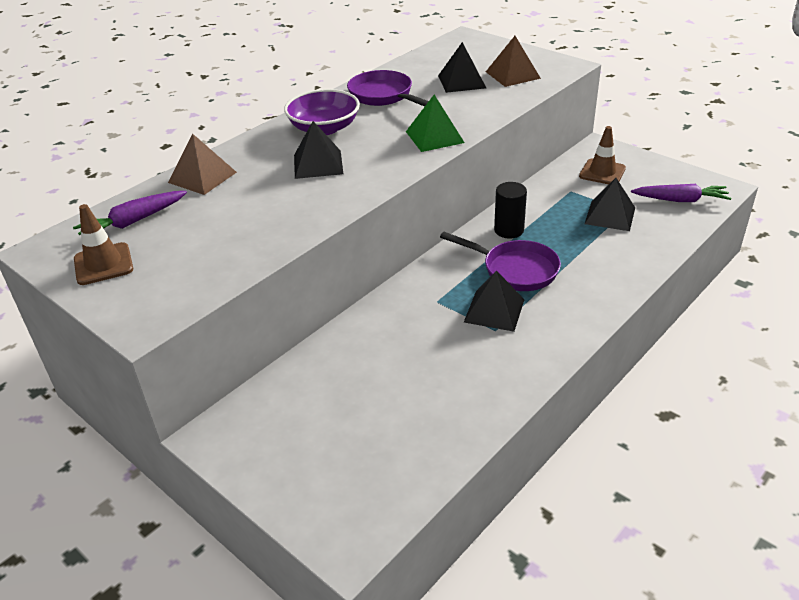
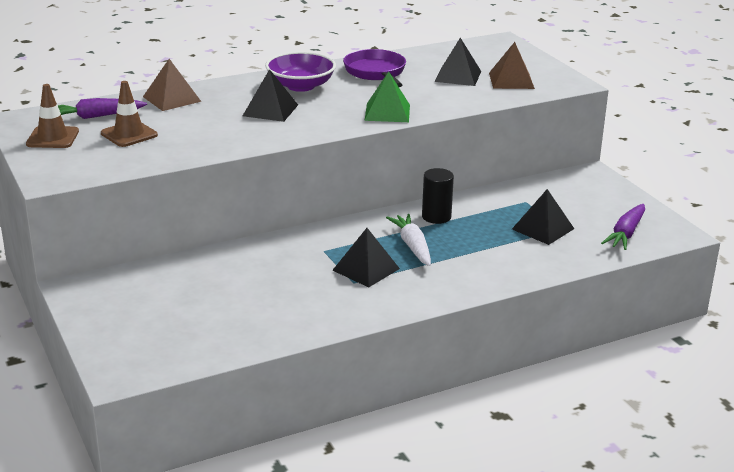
camera: 20 degrees right, 10 degrees down
purple pan [440,232,561,291] -> white carrot [386,214,431,266]
brown traffic cone [579,126,626,184] -> brown traffic cone moved to [101,81,158,147]
purple carrot [631,184,731,202] -> purple carrot turned 90 degrees clockwise [601,204,645,250]

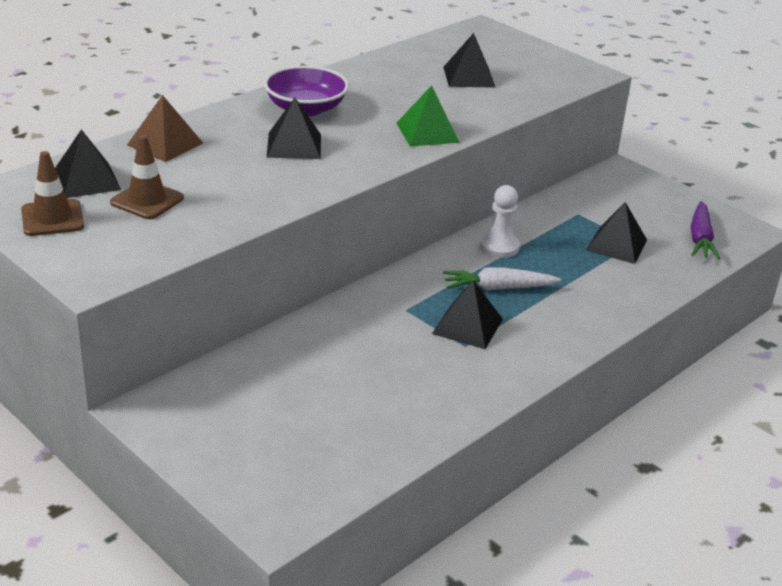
camera: 20 degrees left, 5 degrees up
purple carrot [58,98,147,119] -> black pyramid [55,129,121,198]
purple pan [343,49,406,87] -> none
white carrot [386,214,431,266] -> white carrot turned 60 degrees counterclockwise [443,267,561,290]
black cylinder [422,168,454,224] -> white pawn [480,185,520,258]
brown pyramid [489,42,535,89] -> none

